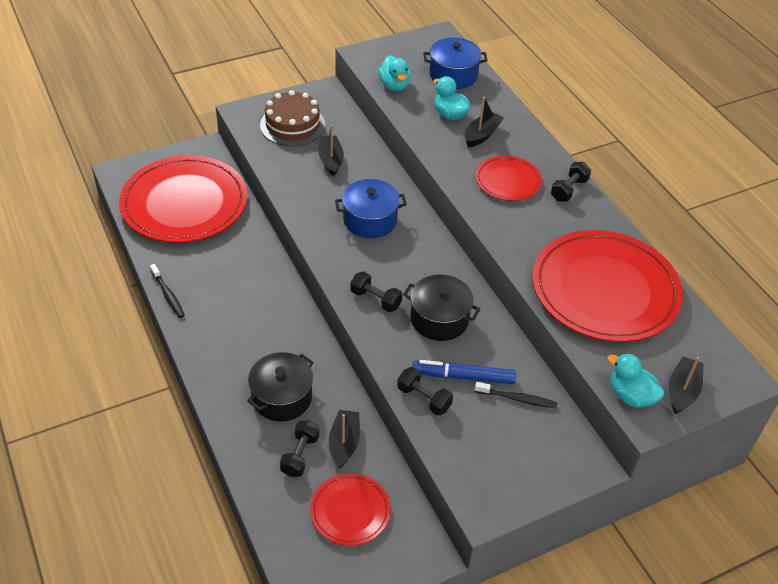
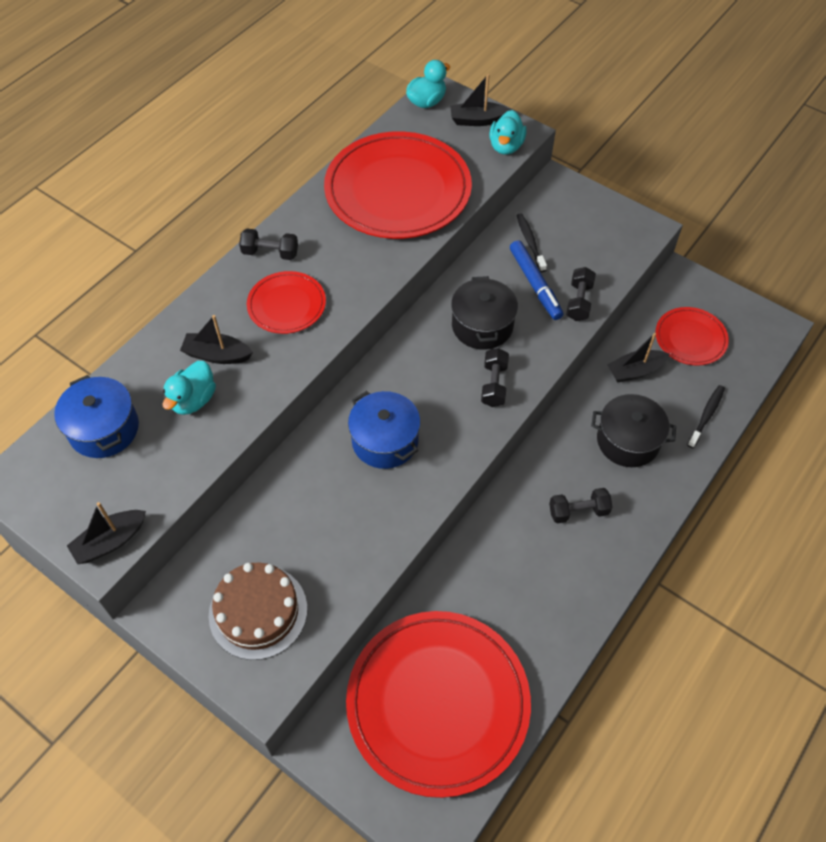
camera: 115 degrees left, 10 degrees up
black toothbrush [150,264,185,318] -> black toothbrush moved to [687,385,725,448]
black dumbbell [280,420,319,477] -> black dumbbell moved to [549,488,613,523]
black boat [319,125,344,176] -> black boat moved to [67,502,146,564]
turquoise duck [378,55,411,91] -> turquoise duck moved to [406,60,450,108]

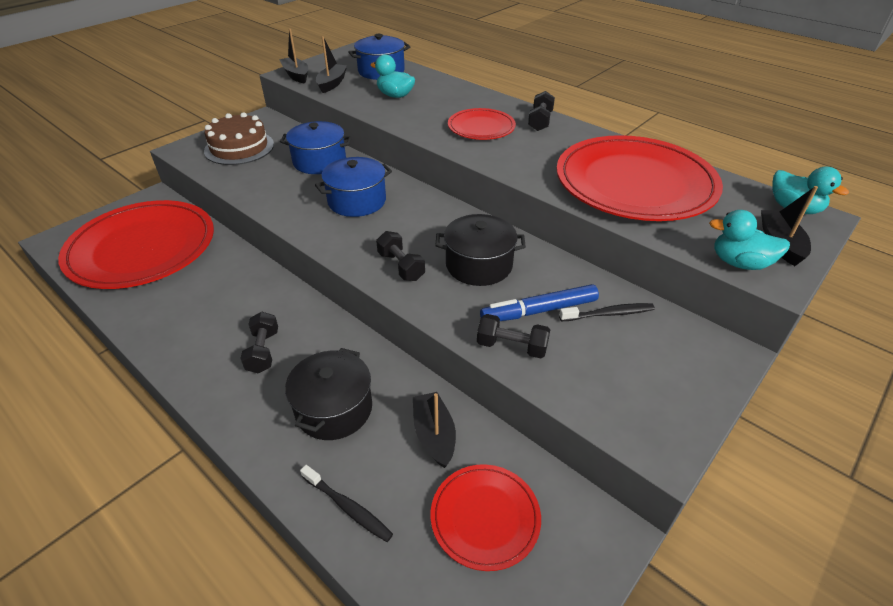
camera: 95 degrees right, 15 degrees down
black boat [180,315,253,364] -> black boat moved to [316,36,347,93]
black dumbbell [481,348,509,407] -> black dumbbell turned 45 degrees clockwise [376,231,425,281]
none -> blue pot [280,121,352,174]

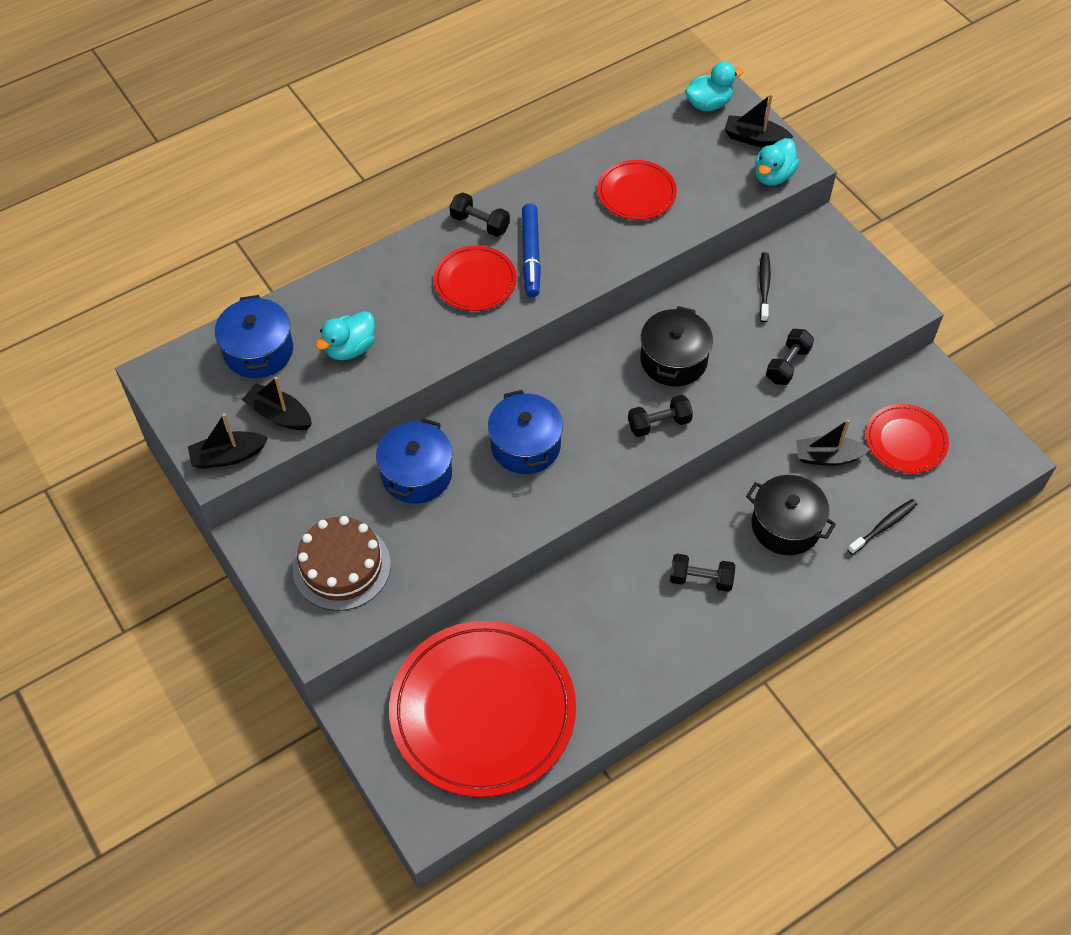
camera: 75 degrees left, 15 degrees up
blue marker [480,284,599,321] -> blue marker moved to [522,203,541,297]
red plate [556,135,723,221] -> red plate [597,160,677,220], size x0.49

